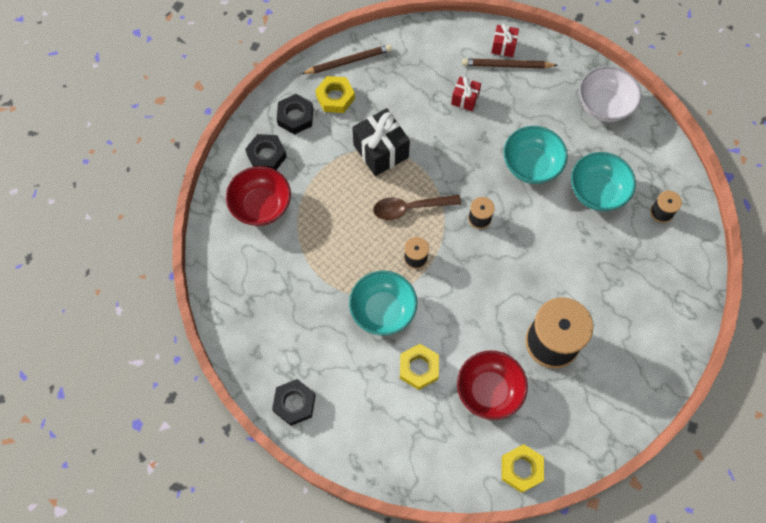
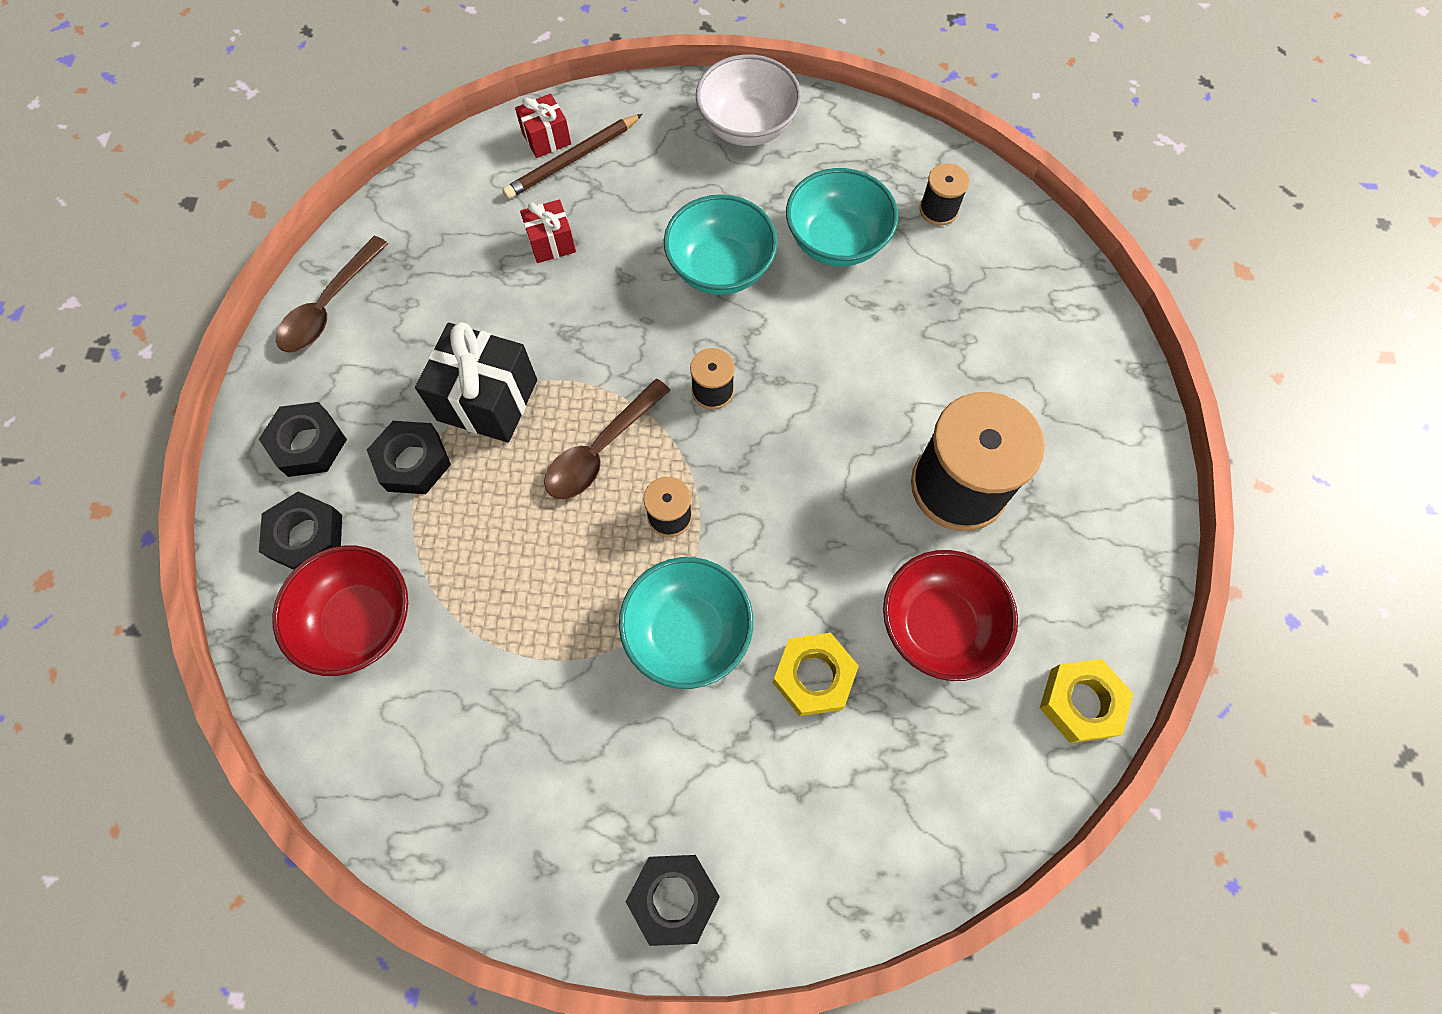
camera: 40 degrees left, 0 degrees up
brown pencil [301,44,392,74] -> brown spoon [276,236,388,353]
yellow nut [315,76,355,113] -> none
none -> black nut [367,421,451,494]

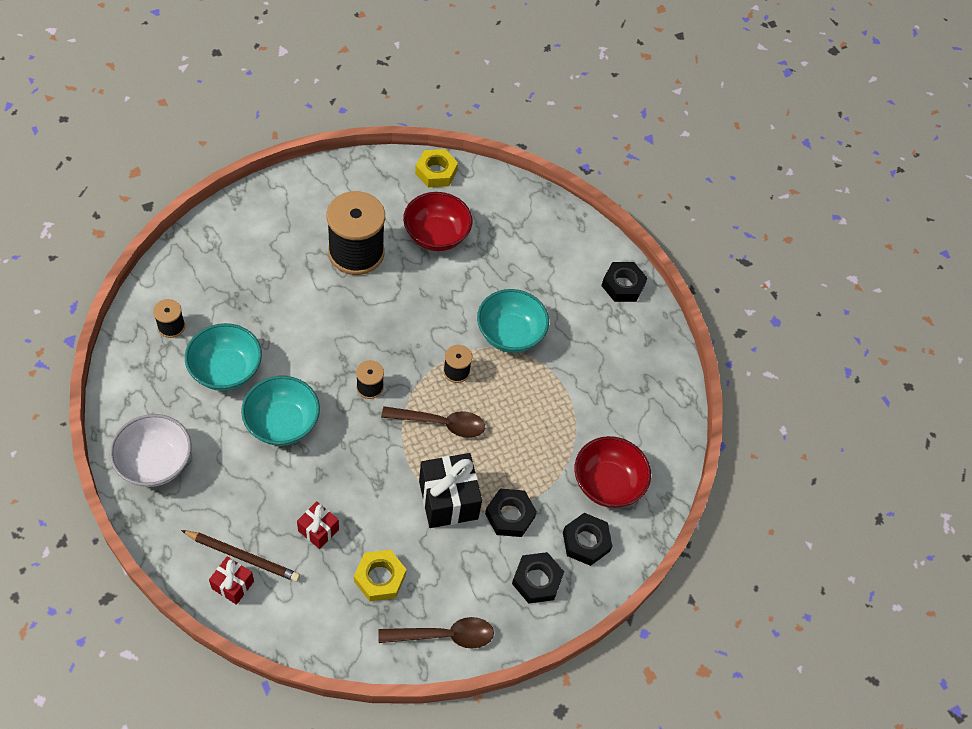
camera: 130 degrees left, 10 degrees down
yellow nut [773,633,859,716] -> yellow nut moved to [354,550,406,601]

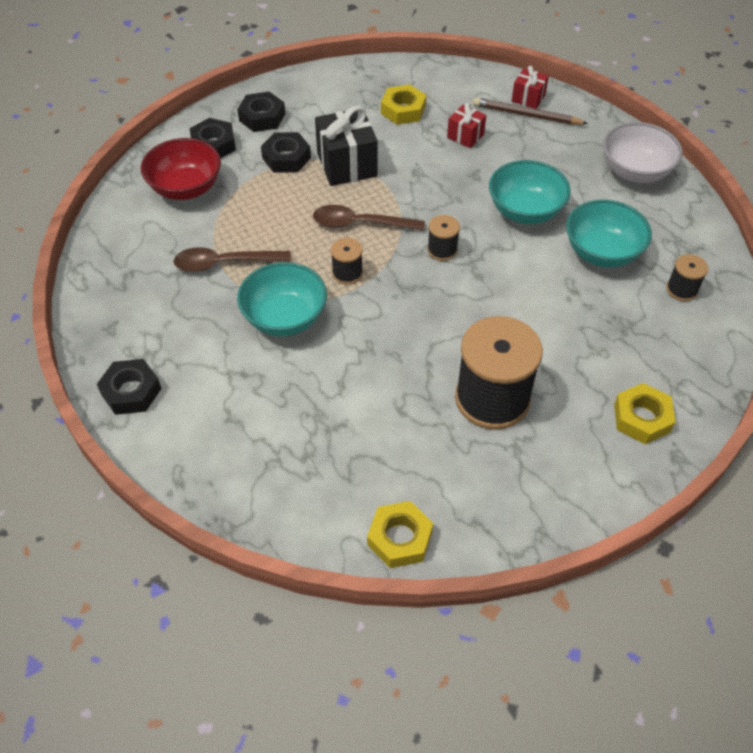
camera: 175 degrees left, 5 degrees down
brown spoon [378,617,494,649] -> brown spoon moved to [173,247,291,272]
red bowl [403,192,473,251] -> none
none -> yellow nut [614,383,676,444]

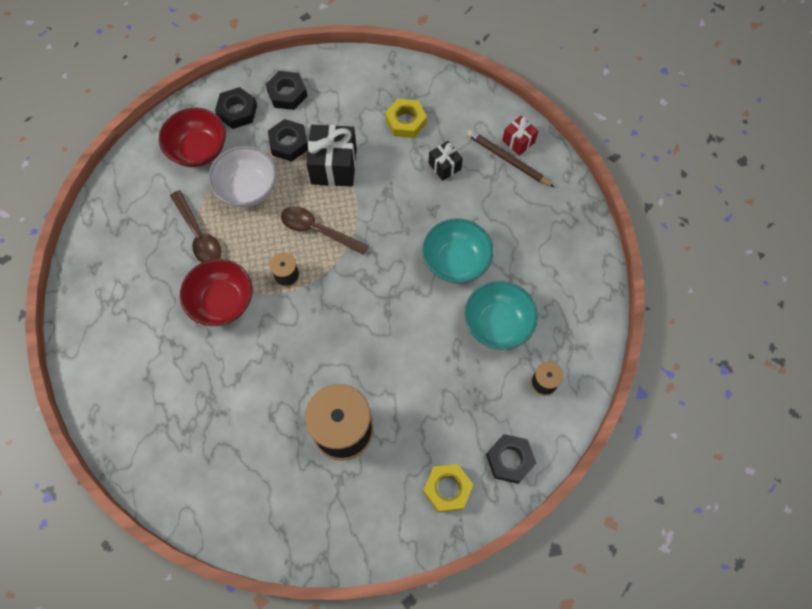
camera: 20 degrees right, 15 degrees up
black nut [97,359,161,415] -> black nut moved to [486,434,536,484]
brown spoon [173,247,291,272] -> brown spoon turned 135 degrees counterclockwise [170,190,221,263]
turquoise bowl [237,262,327,336] -> red bowl [180,259,252,326]
yellow nut [367,501,433,568] -> none
black spool [427,215,460,261] -> none
red gift [447,103,486,148] -> black gift [429,141,463,181]
white bowl [603,122,682,183] -> white bowl moved to [208,146,277,207]

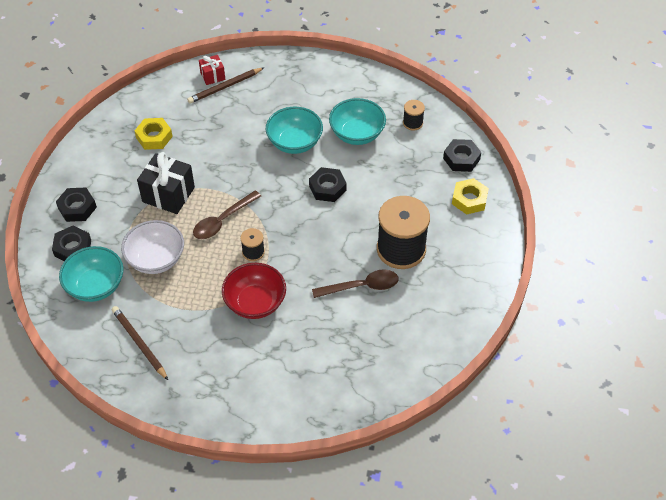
camera: 70 degrees left, 15 degrees down
red bowl [159,107,226,167] -> turquoise bowl [59,246,123,302]
brown spoon [170,190,221,263] -> brown spoon moved to [312,269,398,298]
black nut [268,119,308,161] -> black nut moved to [309,167,347,202]
black gift [429,141,463,181] -> none
none -> brown pencil [112,306,168,380]

